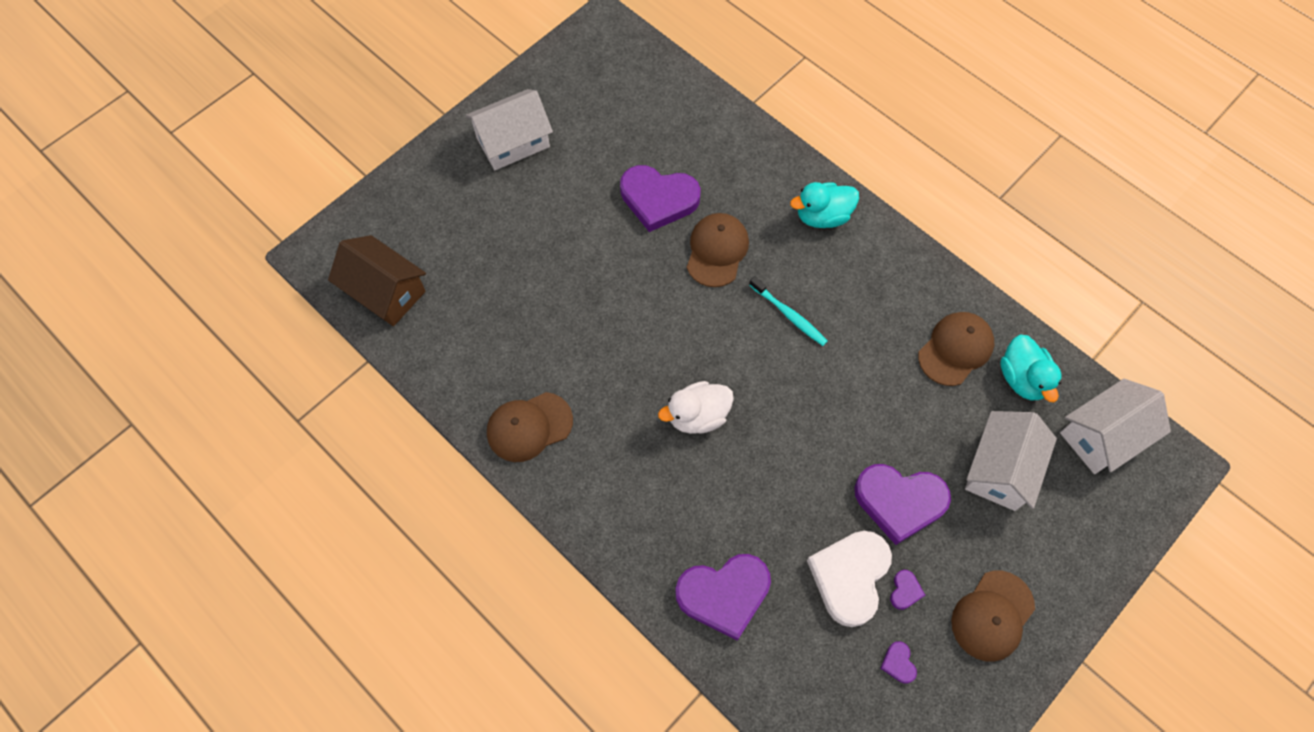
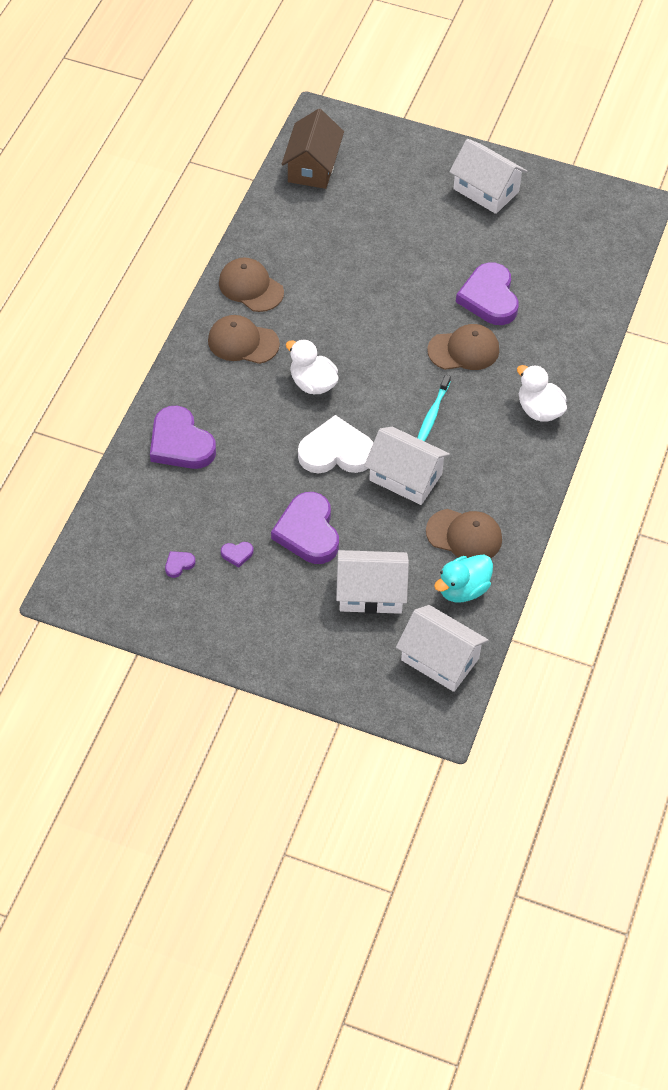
camera: 65 degrees right, 10 degrees down
turquoise duck [790,182,859,228] -> white duck [517,365,567,422]
white heart [807,531,892,627] -> white heart moved to [298,415,374,473]
brown cap [951,571,1035,662] -> brown cap moved to [208,315,280,364]
none -> white house [364,427,450,505]

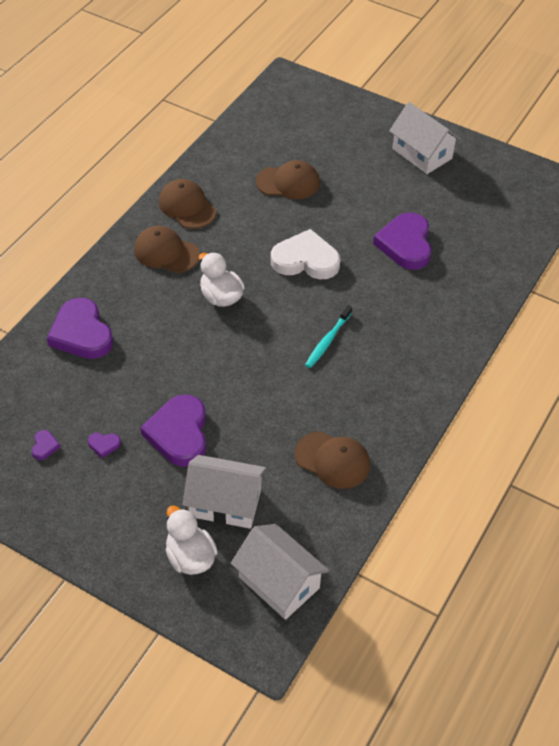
camera: 10 degrees right, 5 degrees down
purple heart [165,551,196,578] -> purple heart turned 120 degrees clockwise [32,430,60,460]
brown house [282,109,344,189] -> none
white heart [298,415,374,473] -> white heart moved to [271,229,340,279]
white house [364,427,450,505] -> none
brown cap [427,324,499,370] -> brown cap moved to [256,160,320,199]
turquoise duck [434,555,493,602] -> none
white duck [517,365,567,422] -> white duck moved to [166,506,218,575]

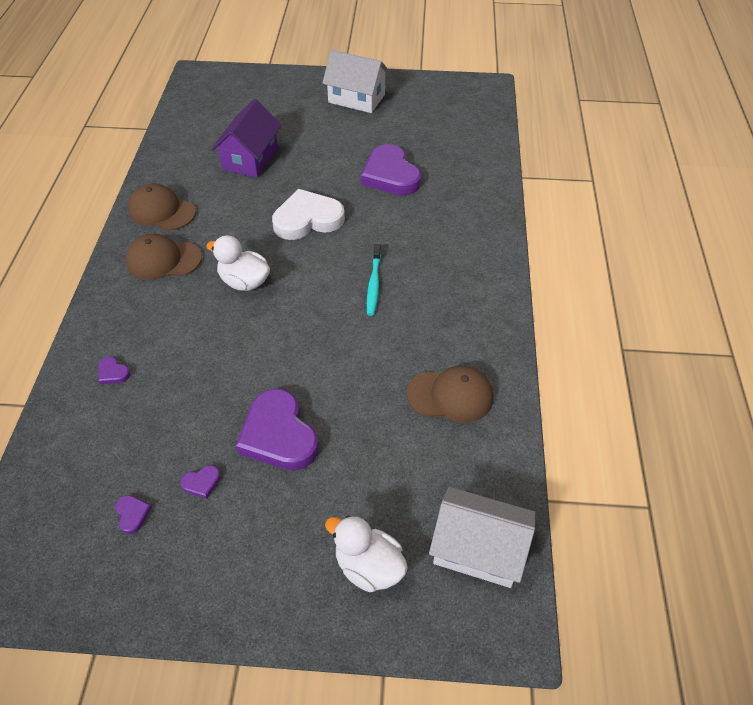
camera: 25 degrees left, 0 degrees up
purple heart [47,298,113,359] -> purple heart [98,357,130,384], size x0.41
white house [182,455,267,529] -> none
brown cap [256,160,320,199] -> purple house [212,99,281,178]

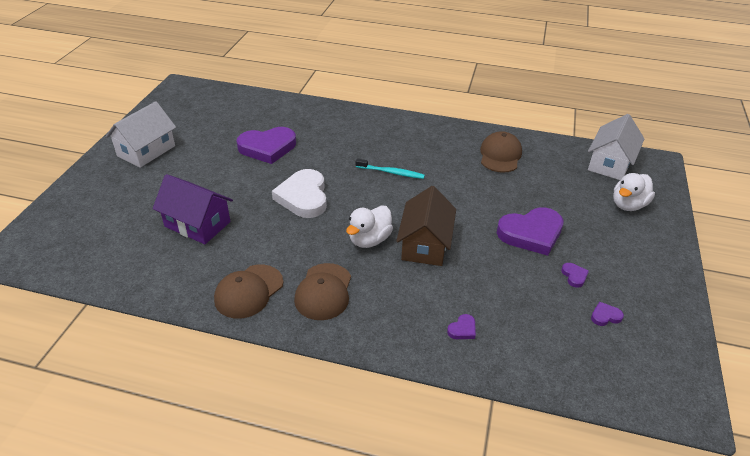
camera: 80 degrees left, 10 degrees down
none -> brown house [396,186,456,266]

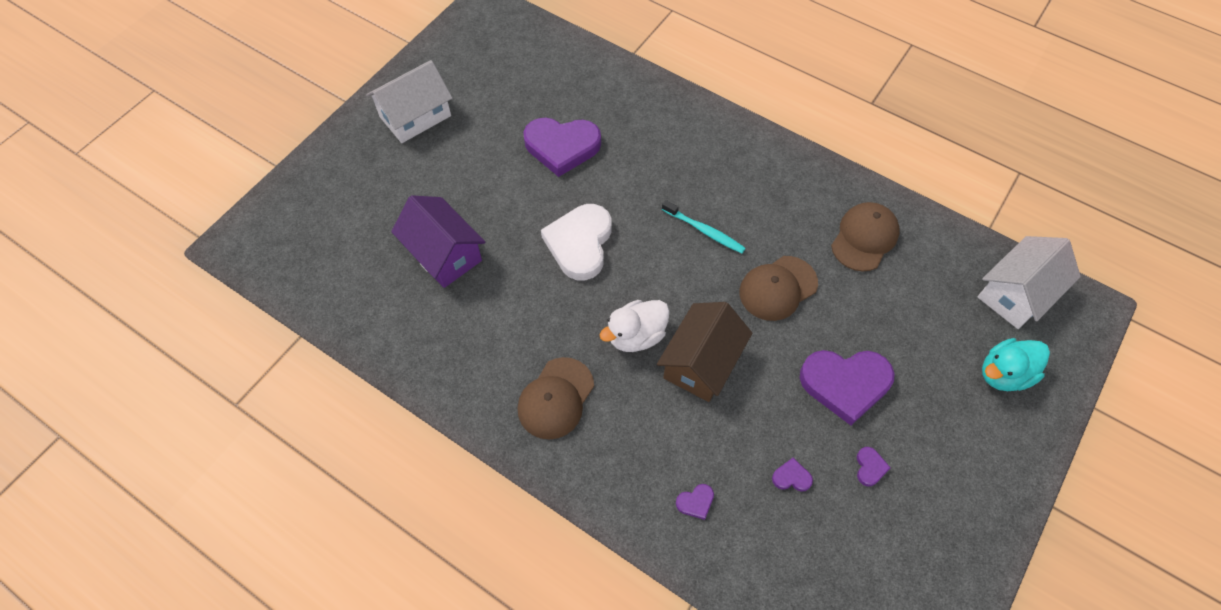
camera: 20 degrees right, 20 degrees up
brown cap [214,265,283,319] -> brown cap moved to [740,256,818,321]
purple heart [591,302,624,326] -> purple heart moved to [772,458,813,492]
white duck [613,173,655,211] -> turquoise duck [982,338,1050,391]

